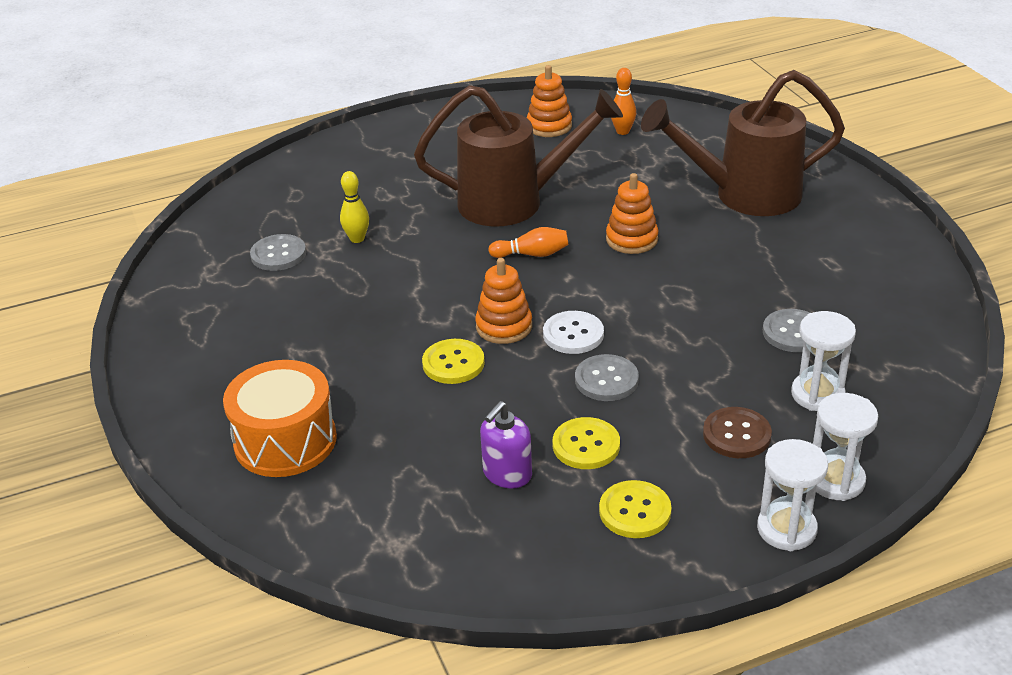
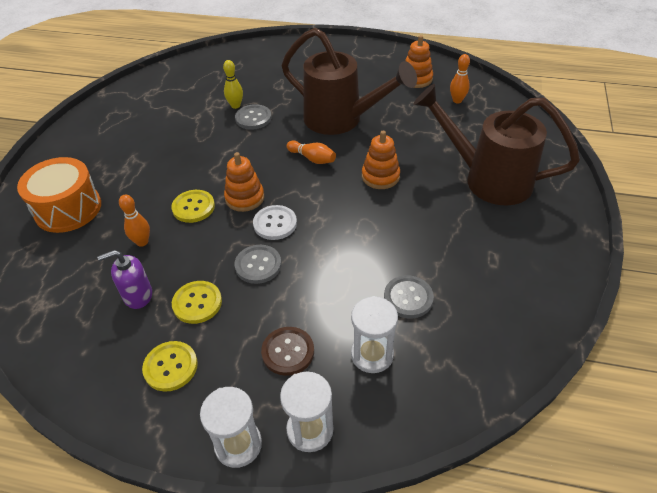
camera: 35 degrees right, 10 degrees up
grey button [250,234,306,271] -> grey button moved to [235,104,272,130]
none -> orange bowling pin [119,194,150,247]

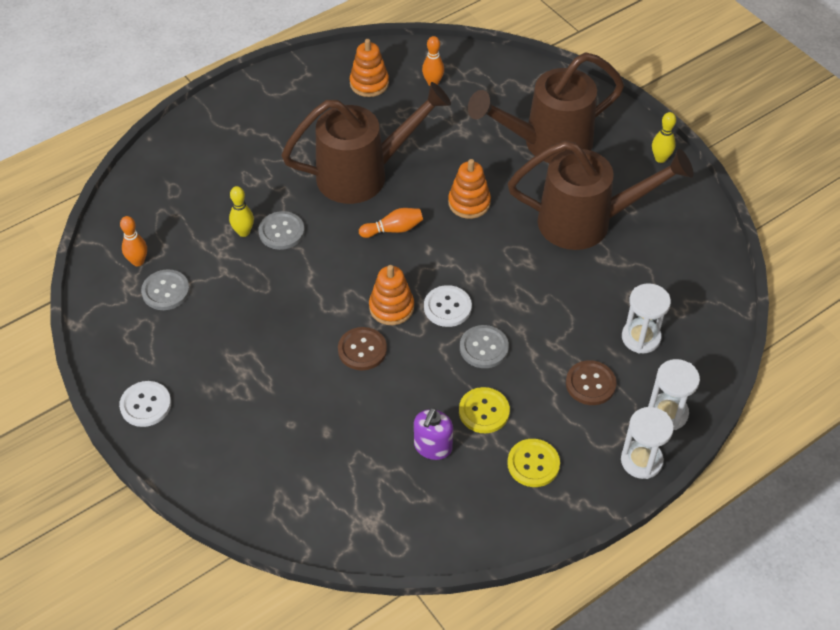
camera: 50 degrees left, 5 degrees up
orange drum [17,157,101,233] -> none
orange bowling pin [119,194,150,247] -> orange bowling pin moved to [120,216,147,266]
yellow button [171,190,215,223] -> brown button [338,327,387,370]
grey button [384,275,434,318] -> grey button moved to [141,269,190,310]
none -> white button [119,381,171,427]
none -> brown watering can [508,141,694,250]
none -> yellow bowling pin [652,112,676,163]

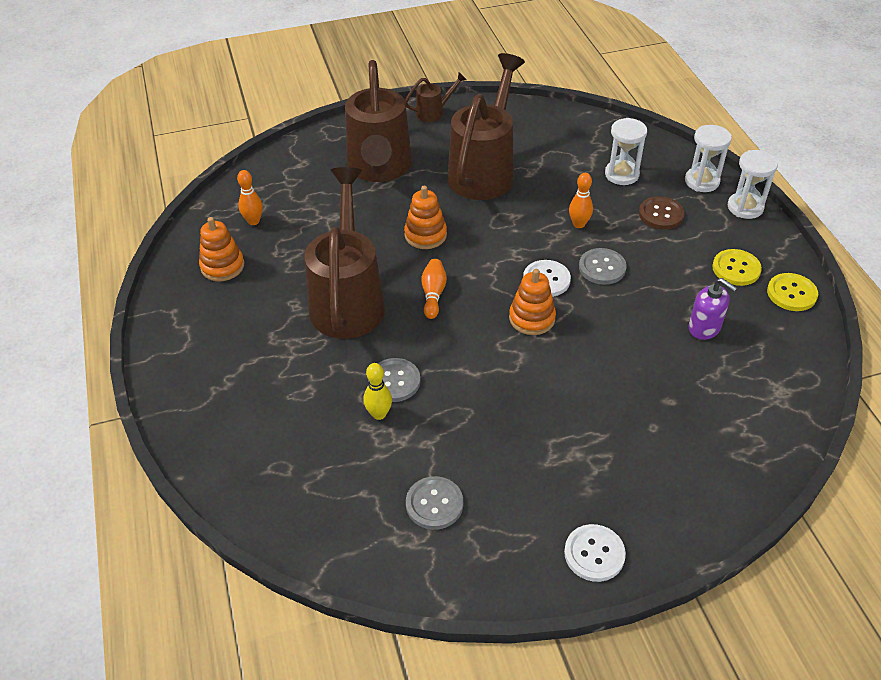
camera: 70 degrees left, 5 degrees down
orange bowling pin [120,216,147,266] -> orange bowling pin moved to [569,173,593,228]
brown button [338,327,387,370] -> none
yellow button [459,387,510,433] -> yellow button moved to [767,273,818,311]
yellow bowling pin [652,112,676,163] -> brown watering can [405,72,467,122]

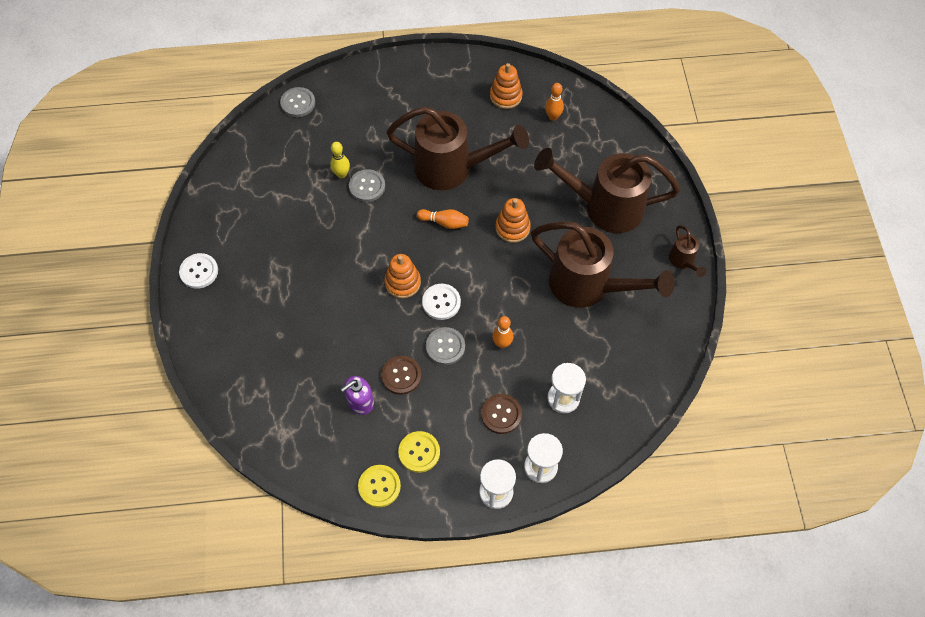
camera: 100 degrees right, 15 degrees up
grey button [406,476,463,530] -> grey button moved to [280,87,315,117]
none -> brown button [381,356,422,395]

